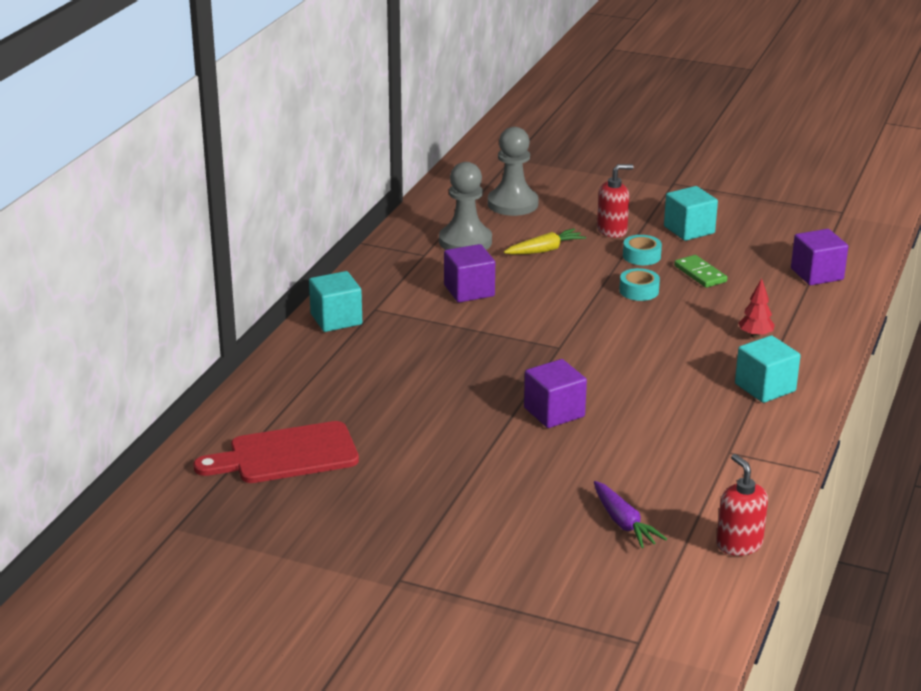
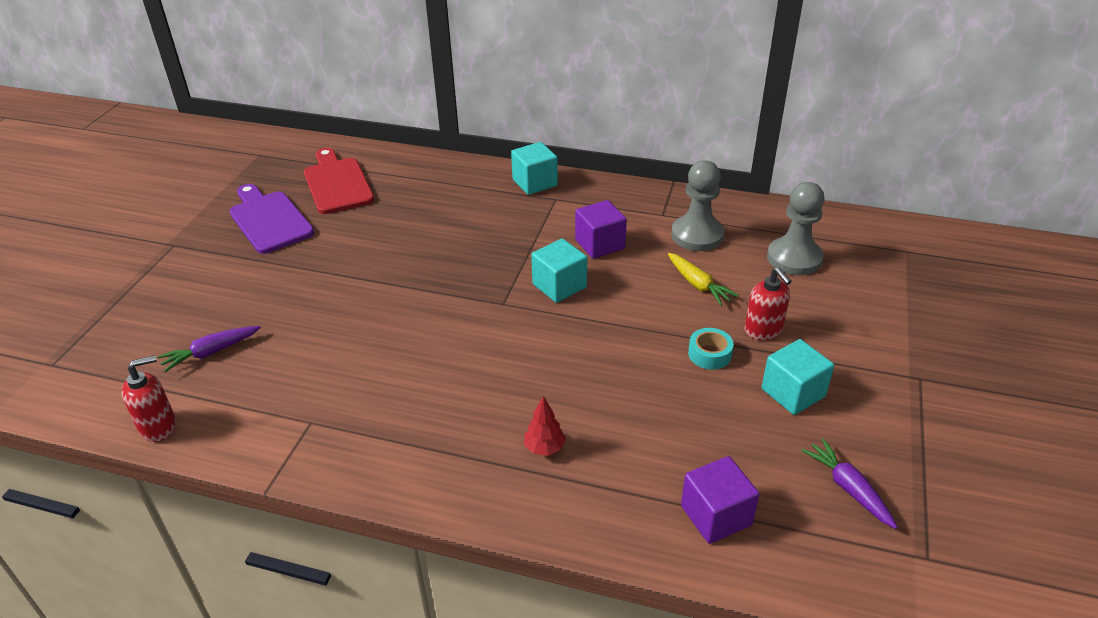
camera: 85 degrees right, 10 degrees up
purple cube [524,359,587,428] -> none
turquoise tape [619,268,660,301] -> none
green domino [674,255,727,288] -> none
turquoise cube [735,335,801,403] -> turquoise cube moved to [531,239,587,303]
none -> purple cutting board [229,184,315,254]
none -> purple carrot [801,438,898,529]

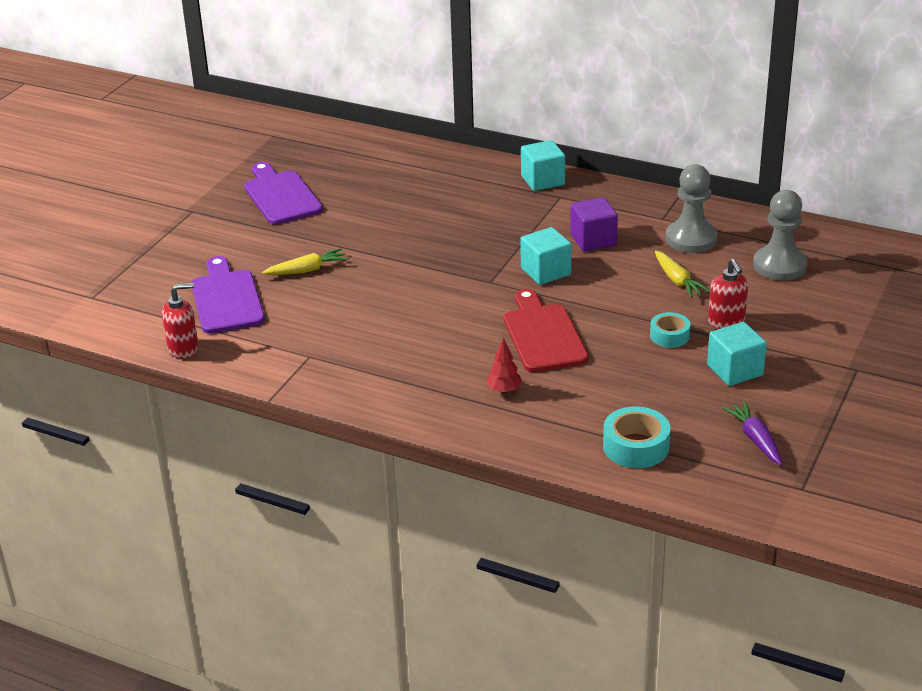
camera: 10 degrees right, 5 degrees down
purple carrot [158,326,261,372] -> purple cutting board [191,256,265,334]
red cutting board [304,148,374,214] -> red cutting board moved to [504,289,589,372]
purple cube [681,456,759,544] -> turquoise tape [603,406,670,468]
none -> yellow carrot [262,248,348,275]

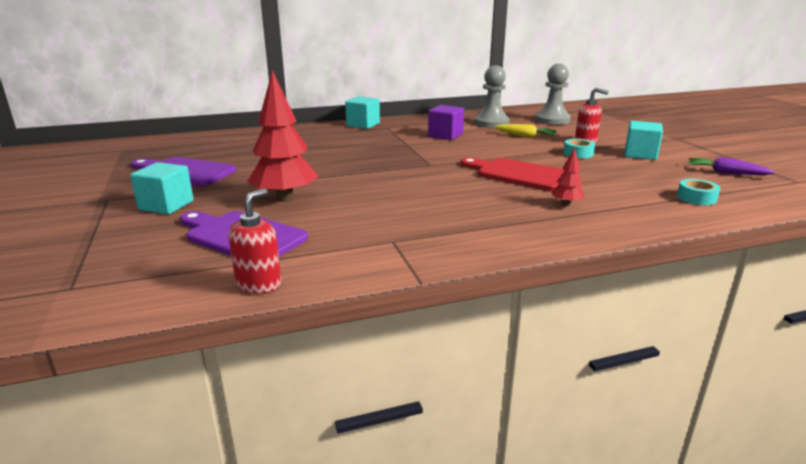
camera: 45 degrees left, 10 degrees down
yellow carrot [262,248,348,275] -> red tree [247,70,318,202]
turquoise cube [520,227,572,285] -> turquoise cube moved to [130,162,194,214]
turquoise tape [603,406,670,468] -> turquoise tape [677,179,721,205], size x0.66

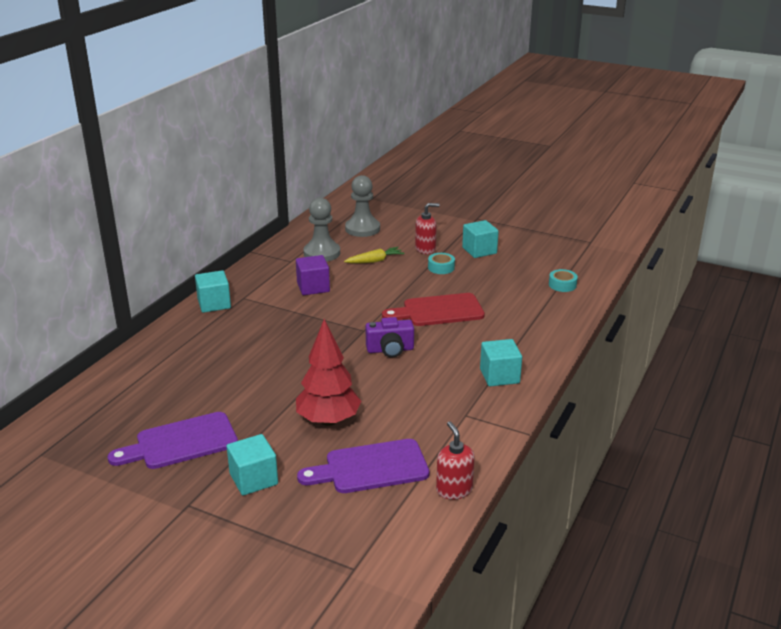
camera: 45 degrees left, 5 degrees up
red tree [551,147,585,206] -> none
purple carrot [688,157,775,175] -> none
none -> purple camera [366,317,414,358]
none -> turquoise cube [480,339,522,386]

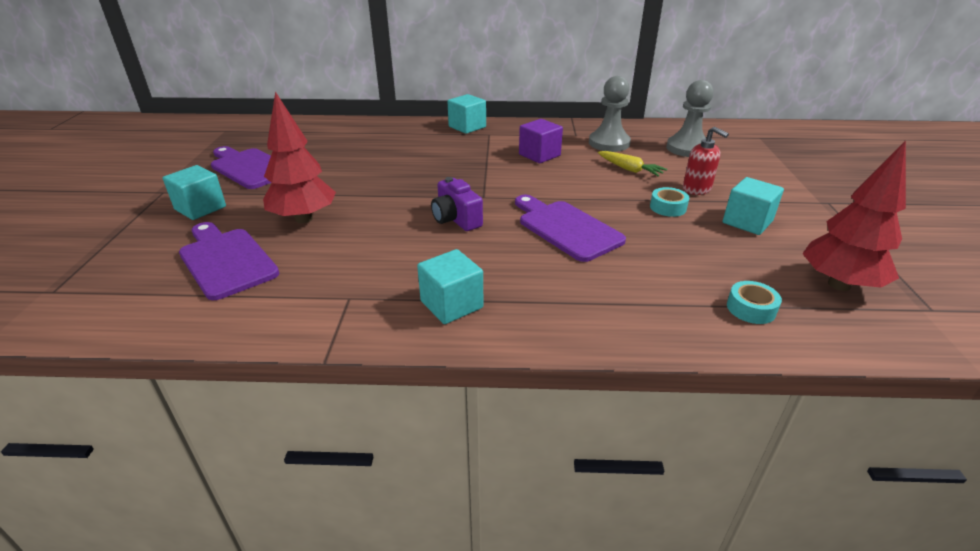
camera: 65 degrees right, 5 degrees up
red cutting board [382,293,485,326] -> purple cutting board [515,195,626,262]
red soap dispenser [436,421,475,500] -> none
none -> red tree [802,141,906,291]

